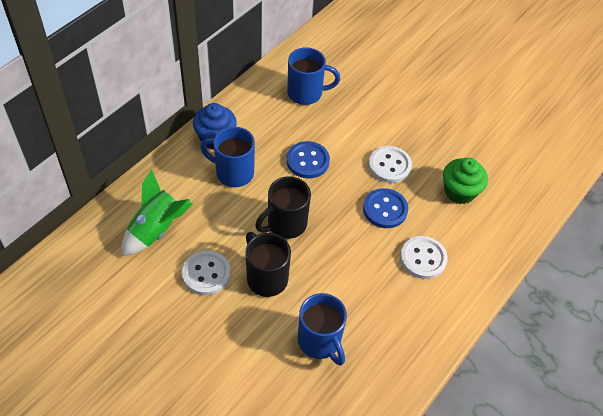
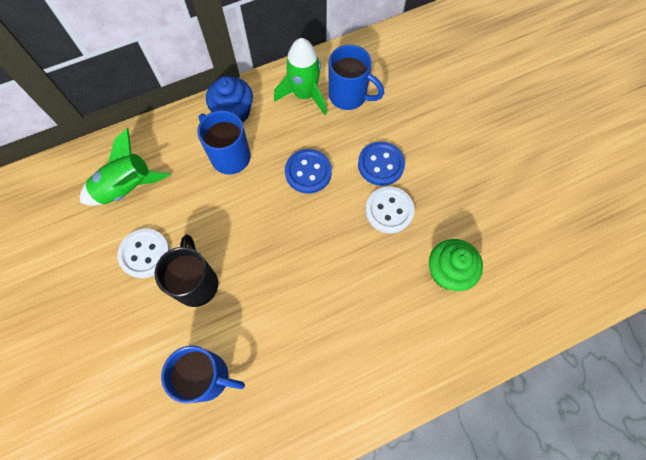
camera: 30 degrees right, 15 degrees up
black mug [255,176,311,239] -> none
blue mug [298,293,347,366] -> blue mug turned 75 degrees counterclockwise [161,345,245,403]
blue button [363,188,408,228] -> blue button moved to [358,141,405,186]
white button [400,236,448,279] -> none
none -> green rocket [274,38,327,115]

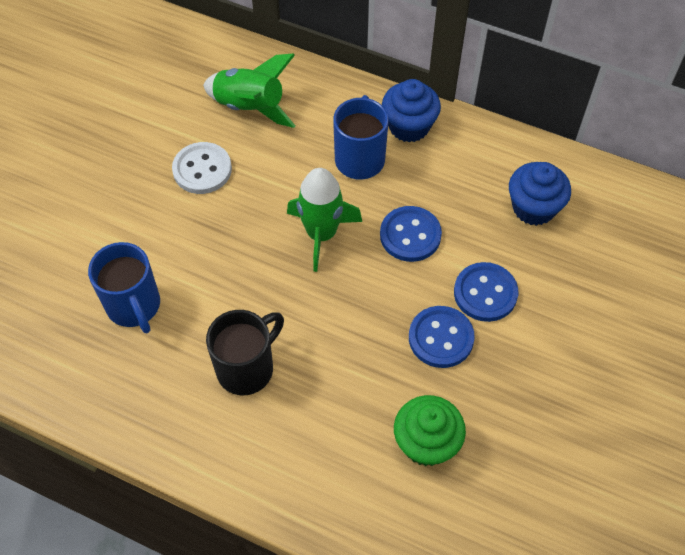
camera: 50 degrees right, 10 degrees down
black mug [155,235,218,307] -> black mug moved to [206,310,284,395]
green rocket [274,38,327,115] -> green rocket moved to [287,168,362,272]
blue mug [329,45,384,110] -> blue cupcake [509,162,571,226]
white button [365,186,415,233] -> blue button [409,306,475,368]

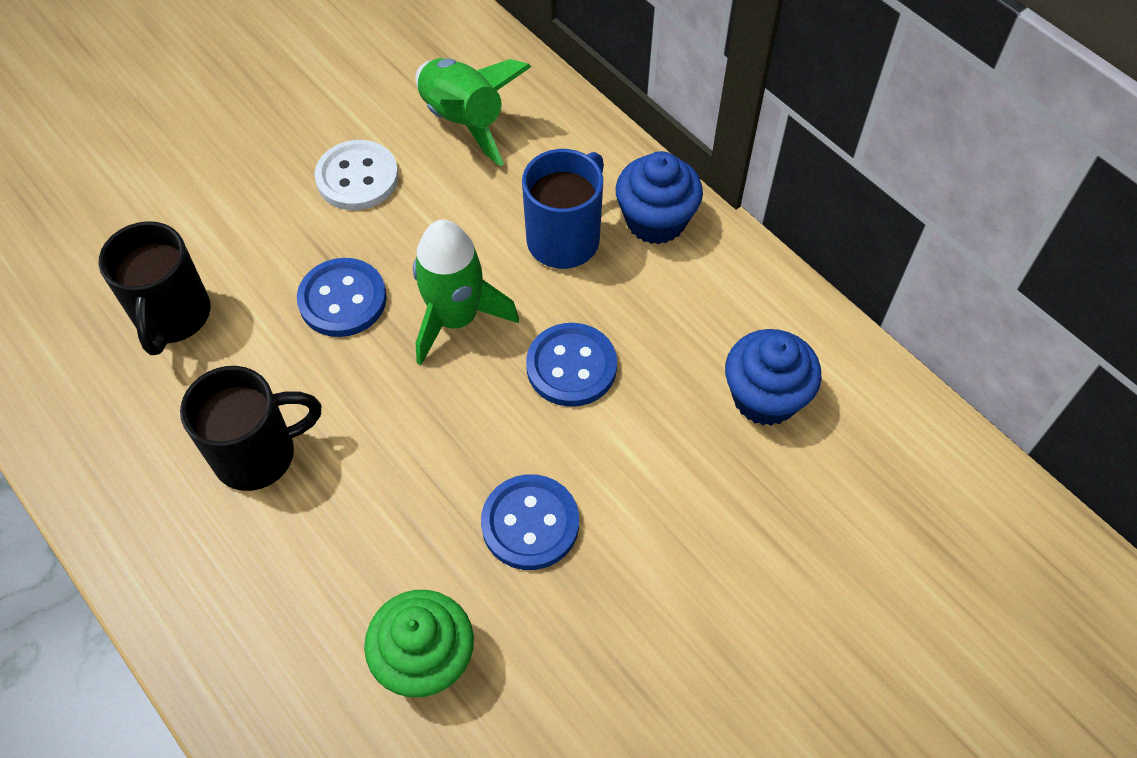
camera: 25 degrees right, 0 degrees up
blue mug [88,242,160,333] -> black mug [98,221,210,355]
blue button [454,262,518,322] -> blue button moved to [297,258,387,337]

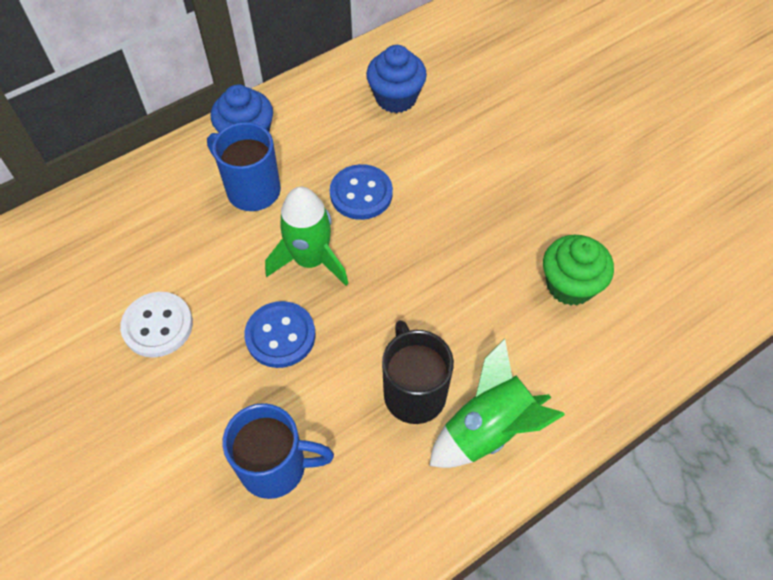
camera: 85 degrees left, 0 degrees up
black mug [98,221,210,355] -> blue mug [222,403,334,499]
green rocket [415,58,531,166] -> green rocket moved to [429,338,565,468]
blue button [481,474,579,570] -> none

